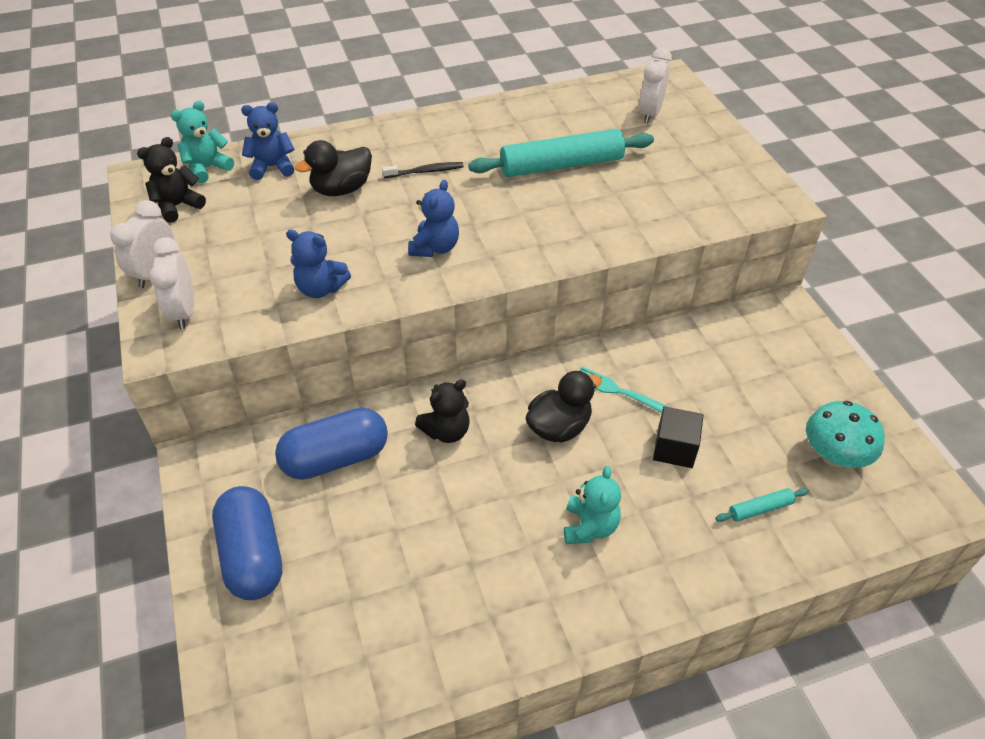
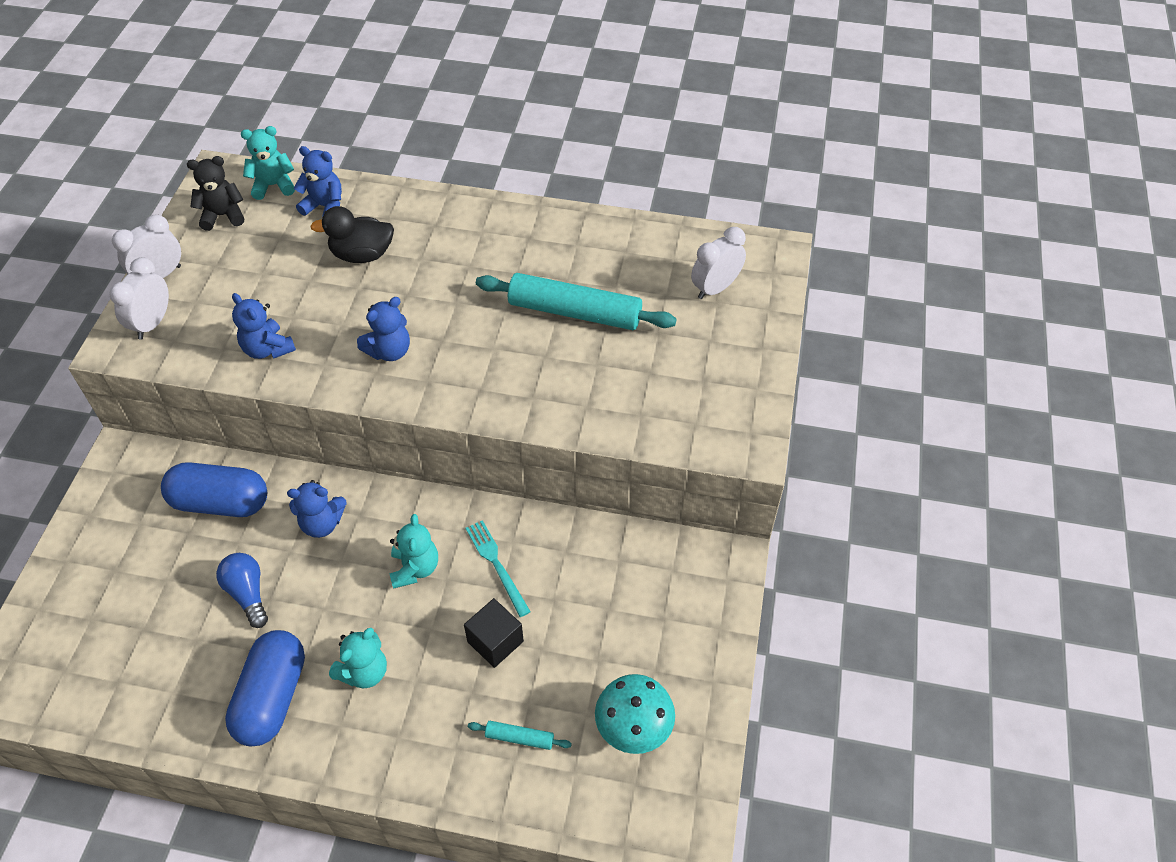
camera: 30 degrees right, 5 degrees up
blue capsule [212,486,282,600] -> blue capsule moved to [225,630,305,746]
black toothbrush [382,162,464,178] -> none
black teddy bear [415,379,470,443] -> blue teddy bear [287,480,347,538]
black duck [526,371,602,442] -> turquoise teddy bear [389,514,438,589]
none -> blue light bulb [216,553,268,628]

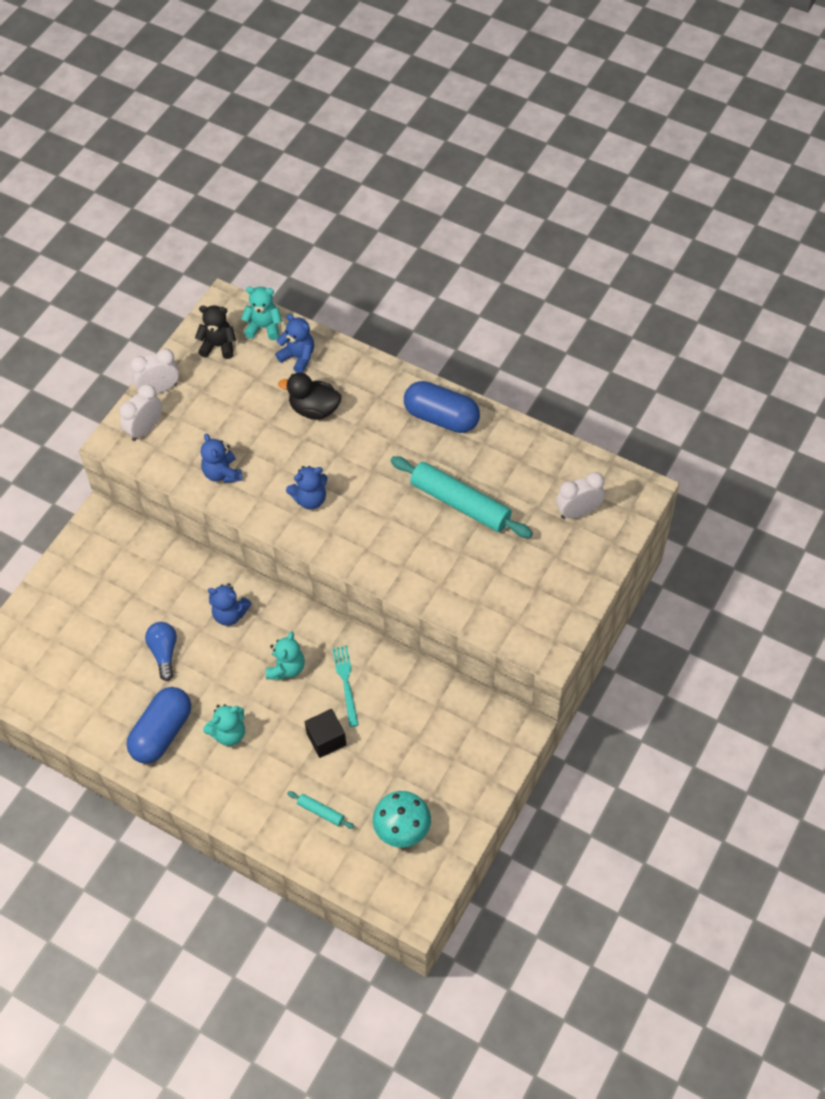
camera: 20 degrees right, 5 degrees up
blue capsule [161,462,267,517] -> blue capsule moved to [404,381,480,433]

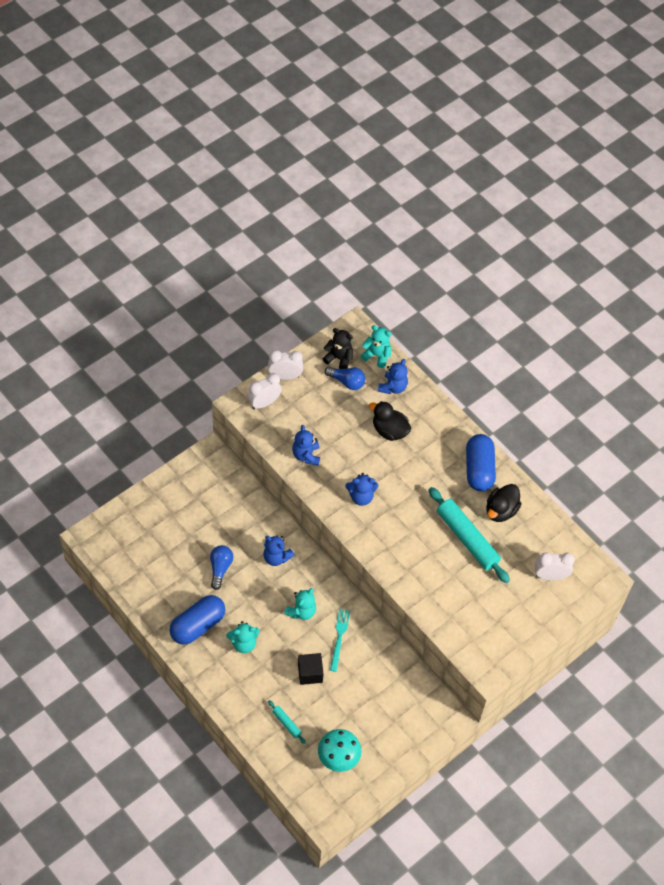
camera: 15 degrees right, 0 degrees up
blue teddy bear [275,314,314,373] -> blue teddy bear turned 60 degrees clockwise [378,359,408,394]
blue capsule [404,381,480,433] -> blue capsule turned 45 degrees clockwise [466,434,496,491]
none -> blue light bulb [325,366,365,390]
none -> black duck [486,484,522,522]

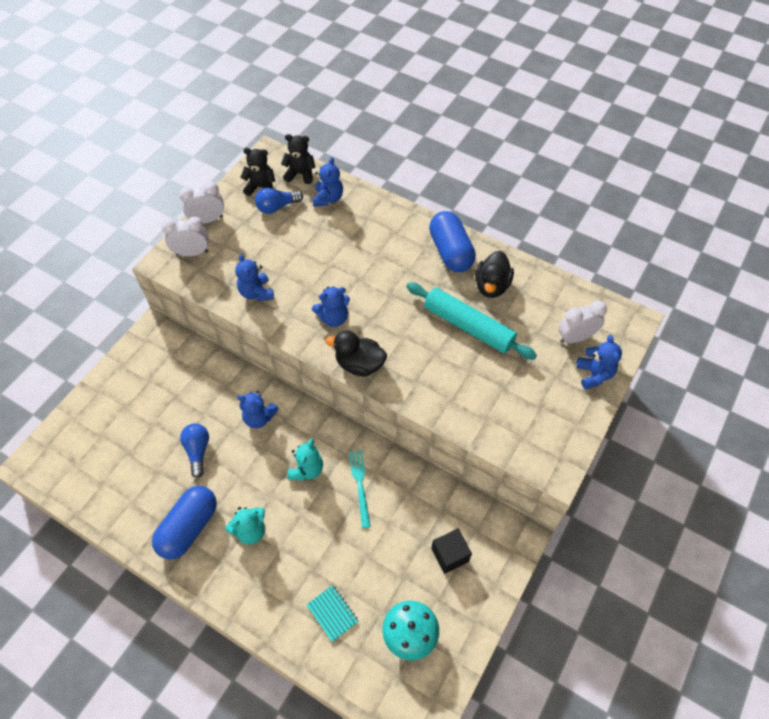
camera: 15 degrees left, 0 degrees up
white clock [247,373,282,409] -> white clock turned 45 degrees clockwise [162,217,209,256]
turquoise rolling pin [268,700,306,744] -> turquoise notebook [306,585,358,642]
black cube [298,653,324,685] -> black cube moved to [431,528,472,574]
blue light bulb [325,366,365,390] -> blue light bulb turned 150 degrees clockwise [255,188,303,214]
turquoise teddy bear [361,325,391,368] -> black teddy bear [281,134,316,184]
black duck [369,401,411,441] -> black duck moved to [325,330,387,376]
none -> blue teddy bear [576,335,622,390]

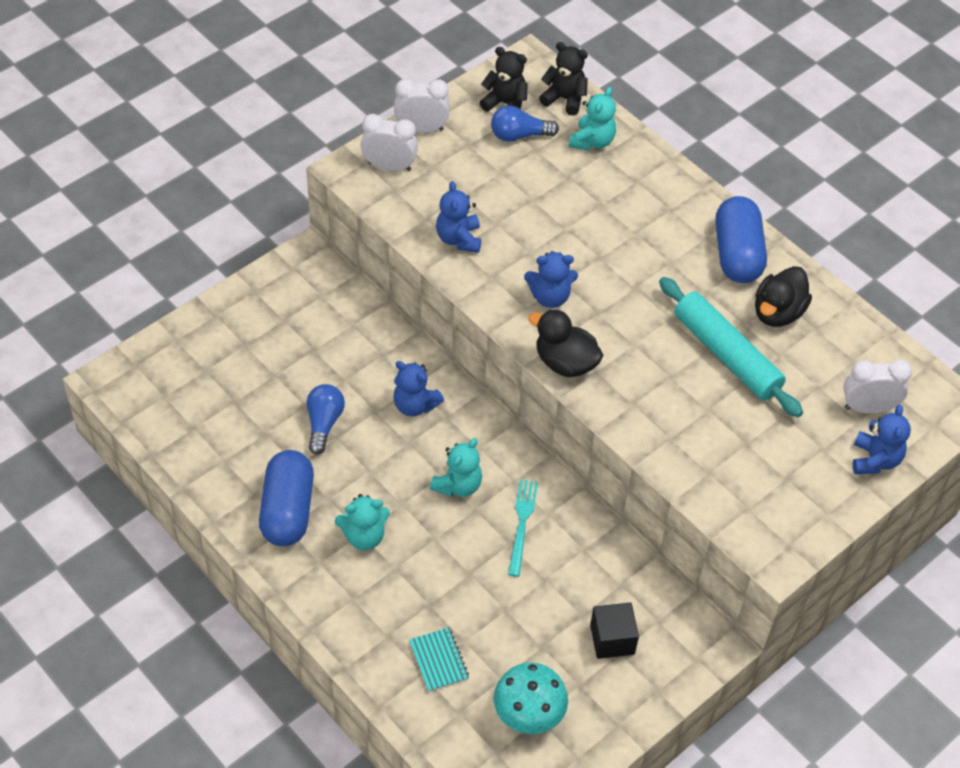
camera: 15 degrees right, 5 degrees down
blue capsule [152,486,217,560] -> blue capsule turned 45 degrees counterclockwise [259,450,314,546]
blue teddy bear [312,157,343,207] -> turquoise teddy bear [569,87,616,151]

